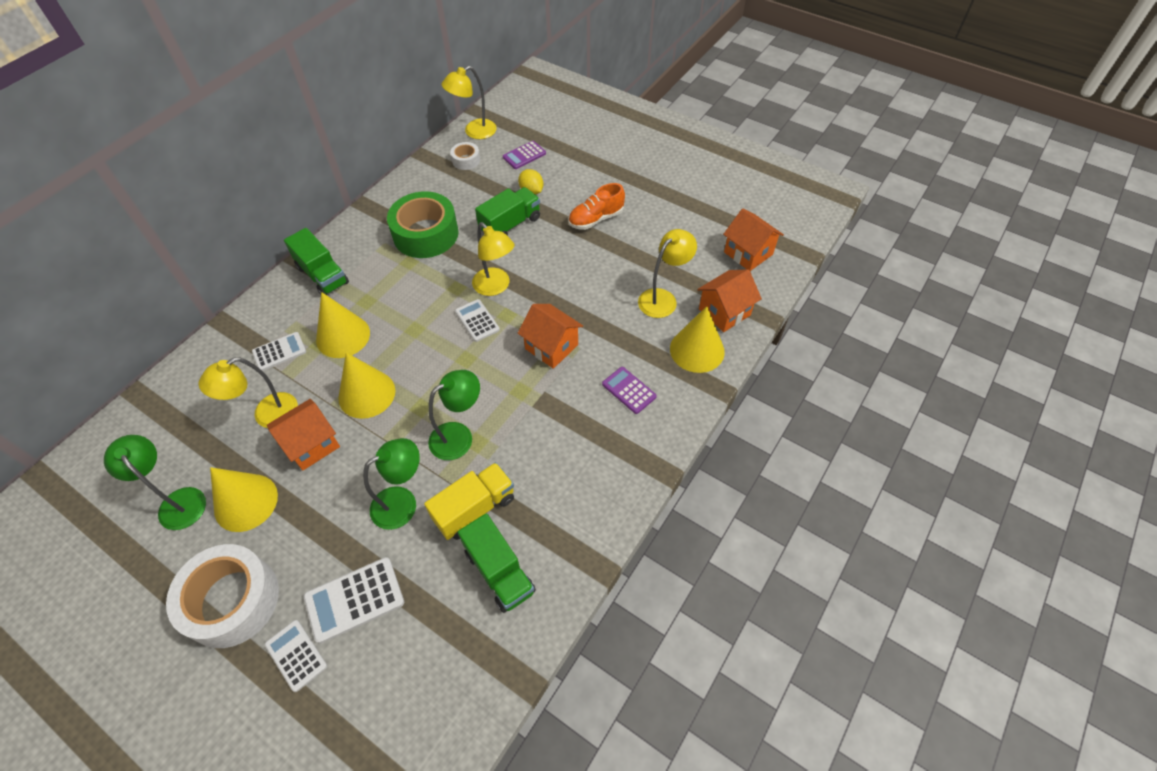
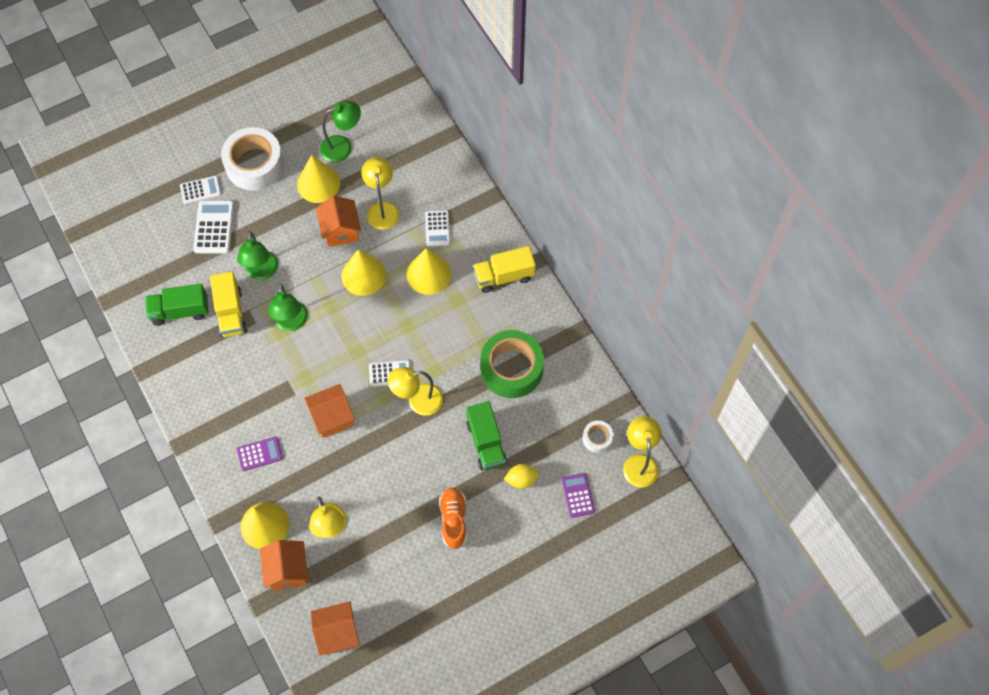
camera: 115 degrees right, 10 degrees up
green truck [284,228,349,295] -> yellow truck [473,246,536,293]

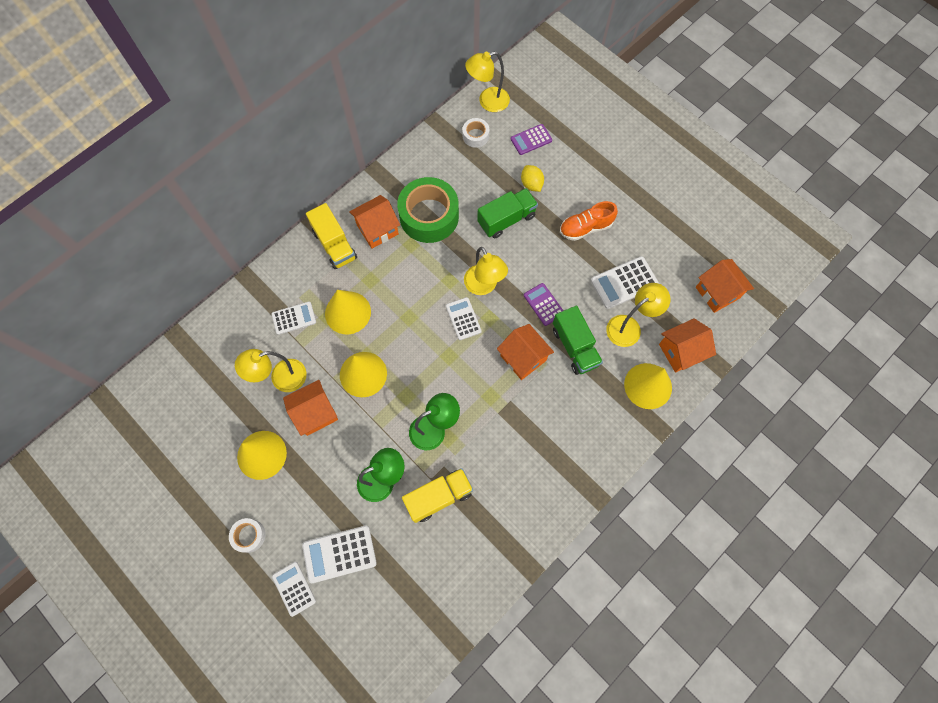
camera: 105 degrees left, 5 degrees up
green truck [145,284,209,326] -> green truck moved to [553,305,603,375]
white tape [221,127,284,191] -> white tape [229,518,266,553], size x0.47
purple calculator [237,437,283,471] -> purple calculator moved to [524,283,563,326]
green lamp [320,101,361,162] -> none
none -> orange house [349,195,400,248]
none -> white calculator [591,256,659,309]

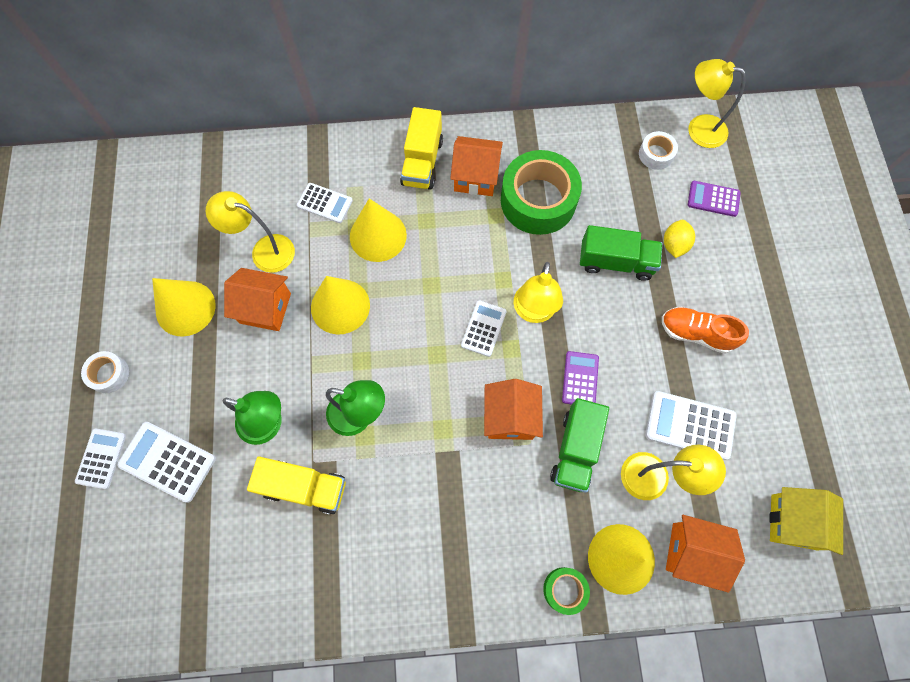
camera: 40 degrees right, 0 degrees up
orange house [696,259,754,313] -> yellow house [769,487,843,555]
none -> green tape [543,567,590,615]

